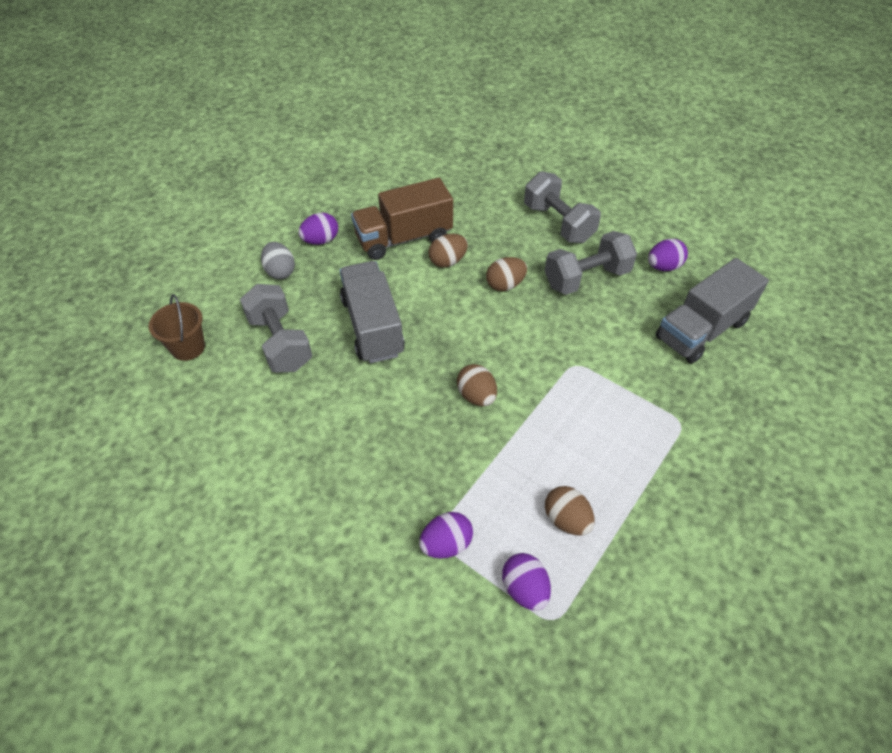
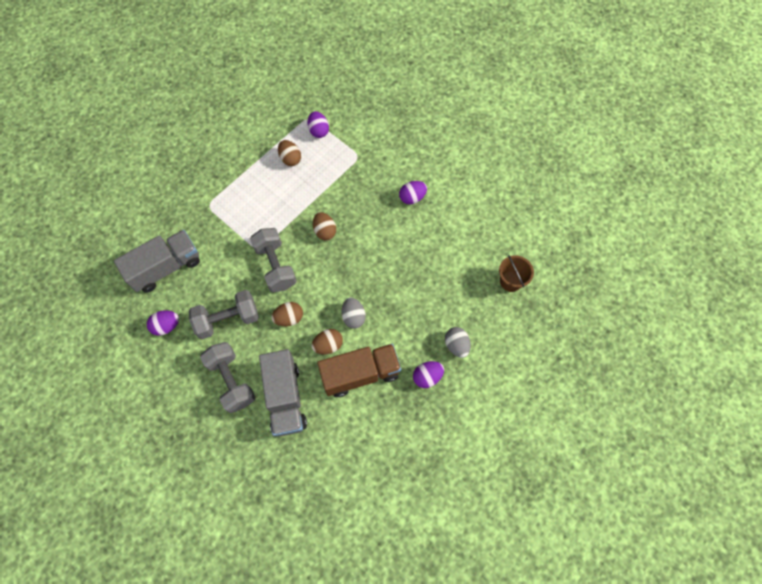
camera: 175 degrees left, 15 degrees up
grey dumbbell [240,284,312,372] -> grey dumbbell moved to [250,228,297,292]
grey truck [340,261,405,363] -> grey truck moved to [259,349,307,437]
purple egg [419,512,473,559] -> purple egg moved to [399,181,427,204]
none -> grey egg [341,297,366,329]

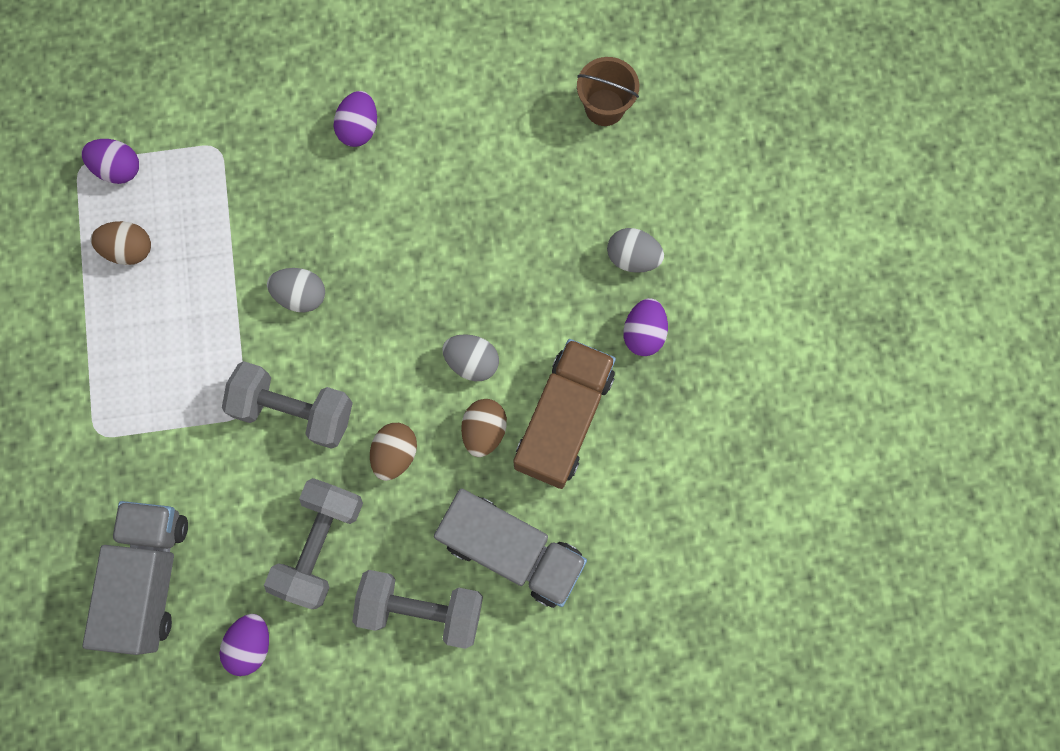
camera: 50 degrees left, 10 degrees up
brown egg [313,212,336,240] -> grey egg [267,268,325,312]

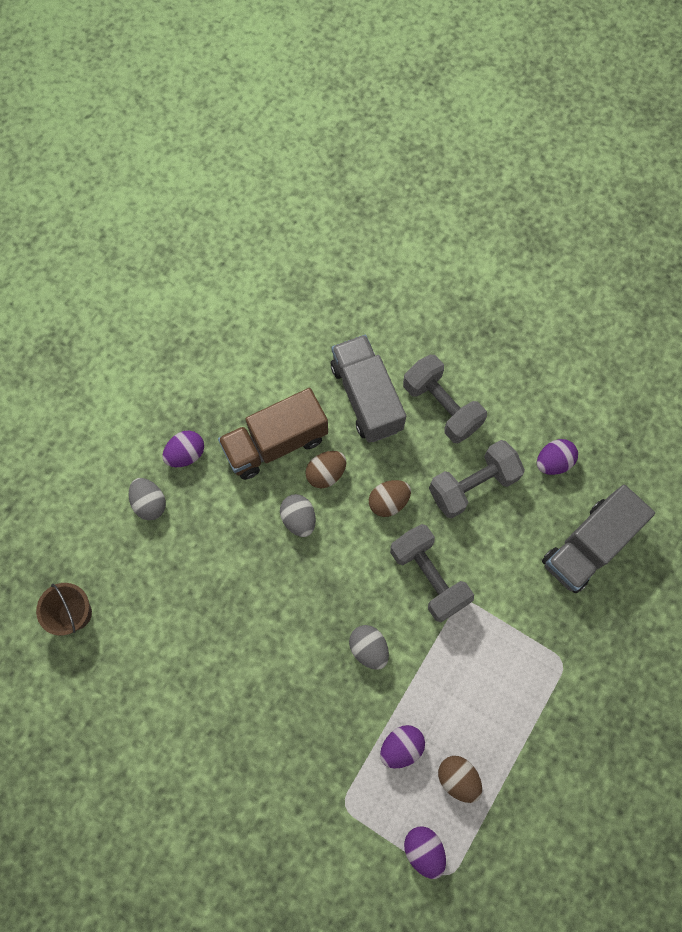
camera: 140 degrees left, 5 degrees down
purple egg [334,91,377,147] -> purple egg moved to [380,725,425,768]

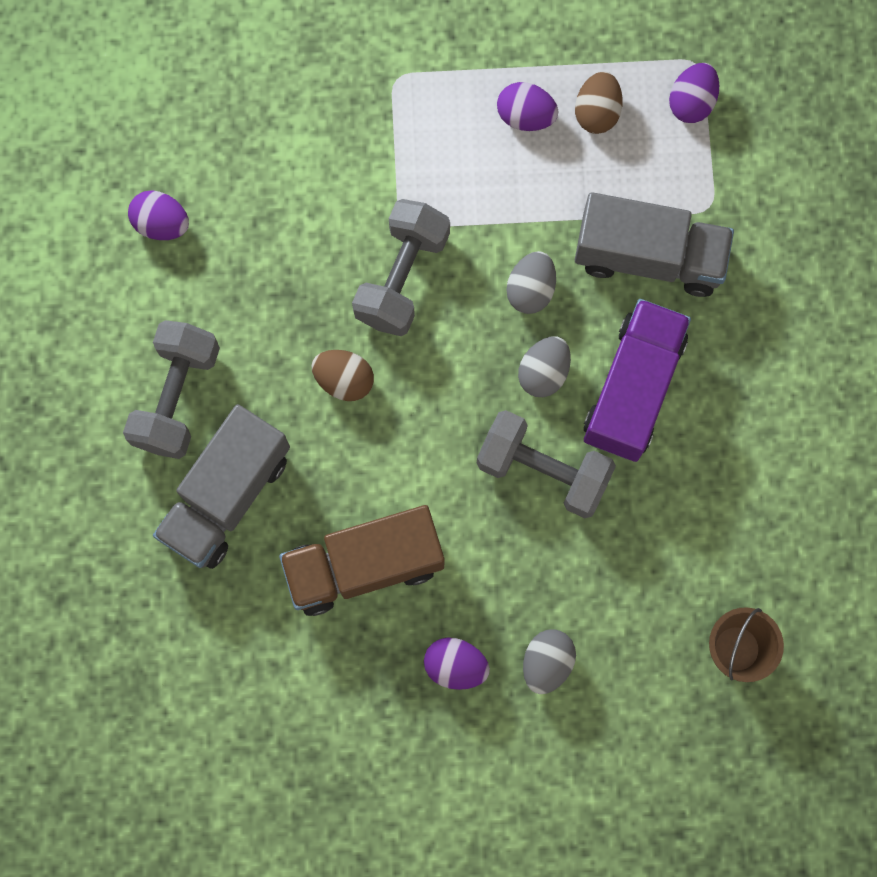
camera: 125 degrees left, 5 degrees up
brown truck [218,388,328,480] -> brown truck turned 135 degrees clockwise [279,505,444,616]
grey egg [280,494,316,537] -> grey egg moved to [518,336,571,397]
brown egg [305,451,346,488] -> none
purple egg [380,725,425,768] -> purple egg moved to [497,82,559,131]
grey dumbbell [429,440,525,518] -> grey dumbbell moved to [477,410,616,518]
grey truck [542,484,655,593] -> grey truck moved to [575,192,734,297]
none -> purple truck [584,299,691,462]

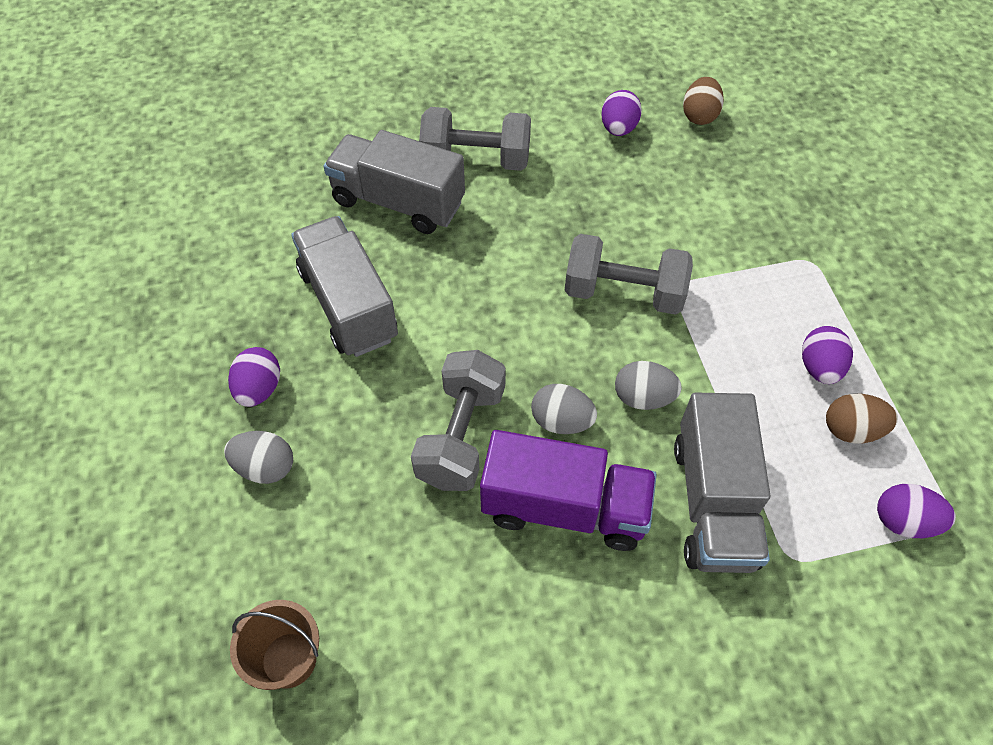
camera: 80 degrees right, 20 degrees down
brown truck [279,505,444,616] -> grey truck [291,216,398,357]
brown egg [311,350,374,401] -> brown egg moved to [683,77,724,125]

